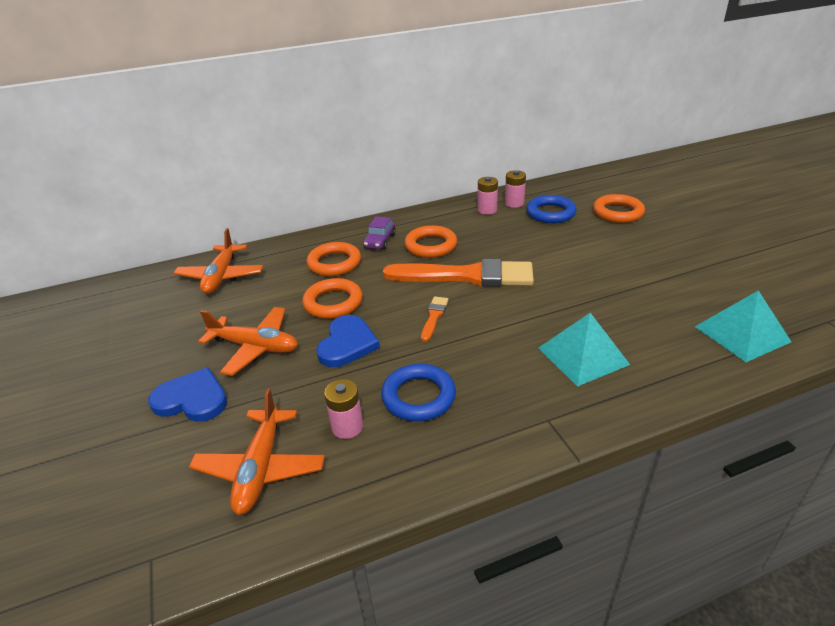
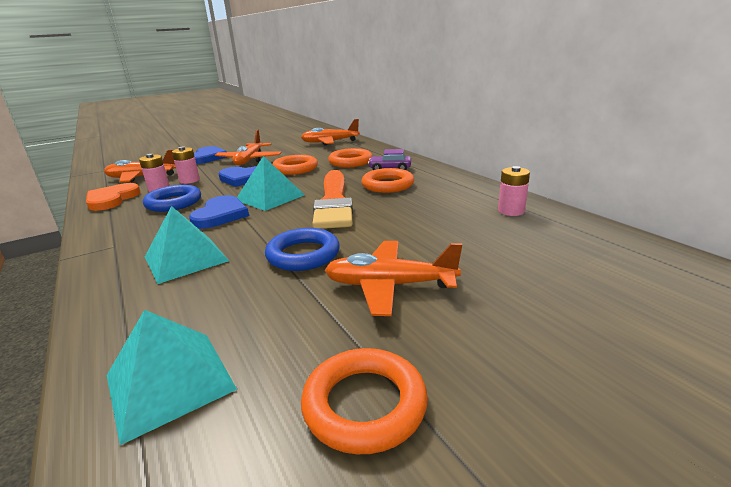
camera: 80 degrees right, 10 degrees down
orange brush [421,296,449,342] -> turquoise pyramid [237,156,305,211]
pink battery [477,177,498,215] -> pink battery moved to [172,146,200,184]
blue ring [526,195,577,223] -> blue ring moved to [265,228,340,271]
orange ring [593,194,645,223] -> orange ring moved to [301,348,428,454]
none -> orange heart [86,183,141,211]
none -> blue heart [189,195,249,229]
none -> orange plane [325,241,462,316]

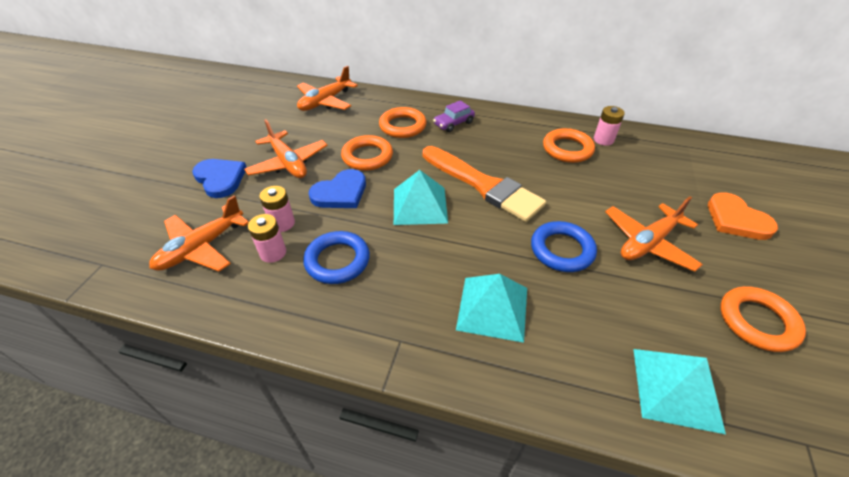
camera: 45 degrees left, 20 degrees up
orange heart [86,183,141,211] -> orange heart moved to [708,192,778,240]
blue heart [189,195,249,229] -> none
orange ring [362,168,414,193] -> orange ring moved to [543,128,595,163]

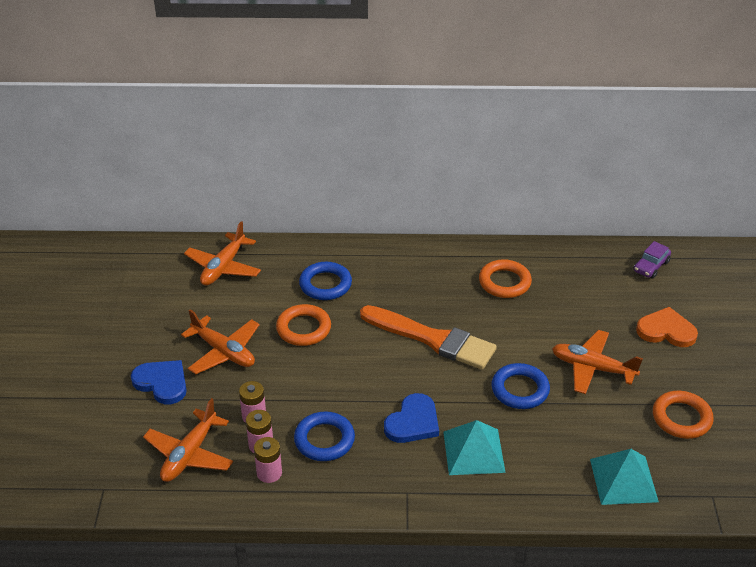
camera: 15 degrees left, 5 degrees down
blue heart [309,169,366,208] -> blue heart moved to [384,393,439,443]
orange ring [379,107,426,138] -> blue ring [299,262,352,300]
turquoise pyramid [394,170,448,225] -> none
purple car [433,100,475,132] -> purple car moved to [634,241,671,279]
pink battery [594,106,625,146] -> pink battery moved to [254,437,282,483]
orange plane [605,196,703,272] -> orange plane turned 75 degrees clockwise [552,330,643,394]
orange heart [708,192,778,240] -> orange heart turned 150 degrees clockwise [636,307,698,347]

